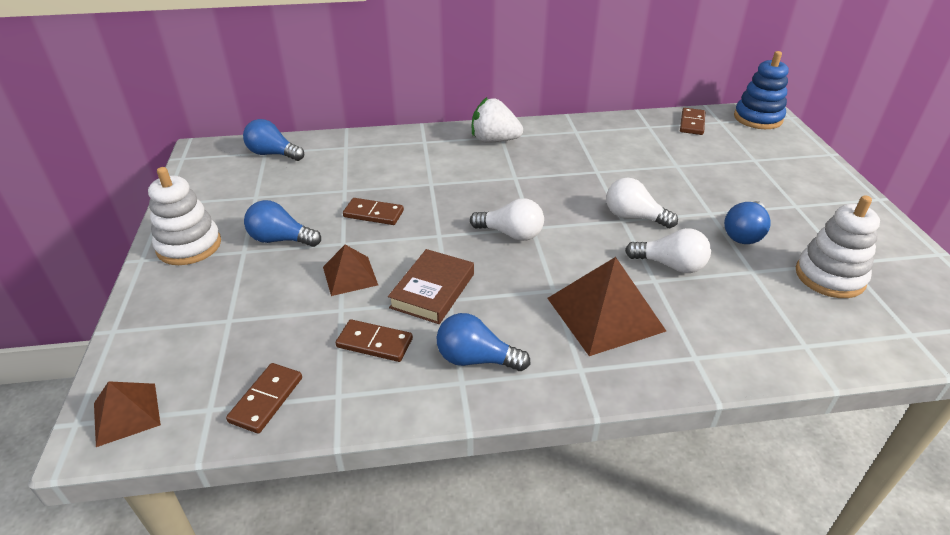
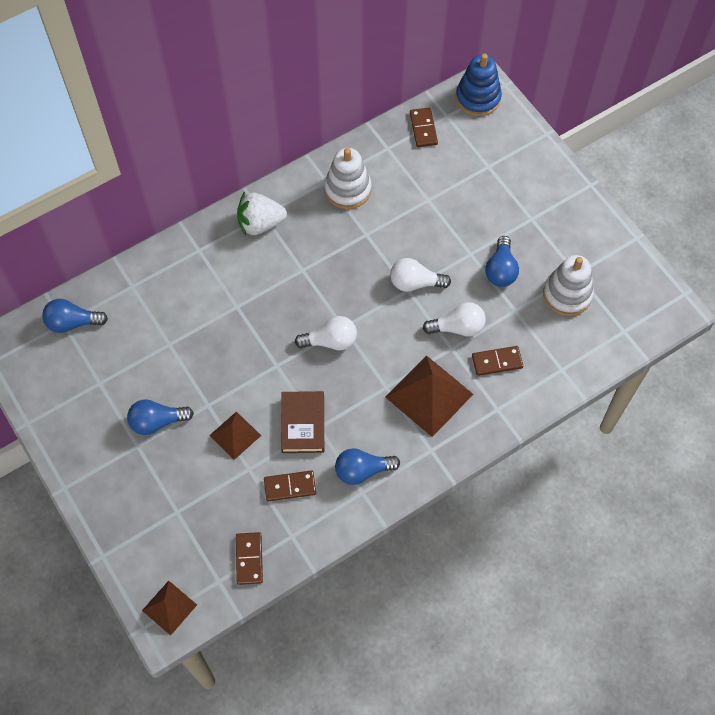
camera: 25 degrees left, 25 degrees up
white stacking toy [148,167,221,265] -> white stacking toy moved to [324,148,371,209]
brown domino [343,198,404,225] -> brown domino moved to [472,346,523,376]

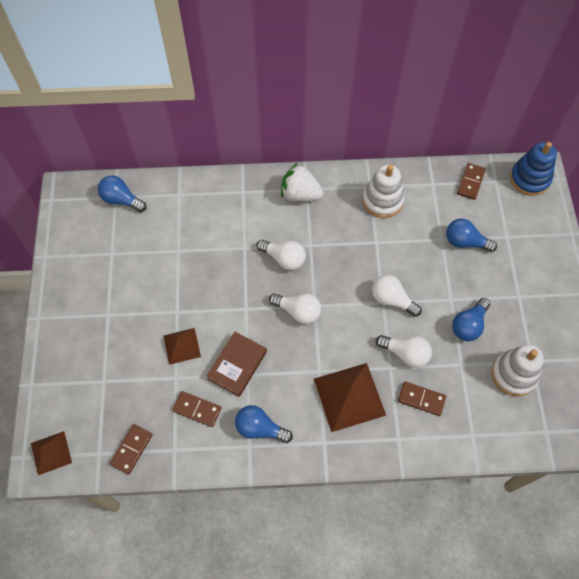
camera: 30 degrees right, 0 degrees up
blue light bulb [127,399,194,435] -> blue light bulb moved to [446,218,497,252]
none -> white light bulb [257,240,306,270]

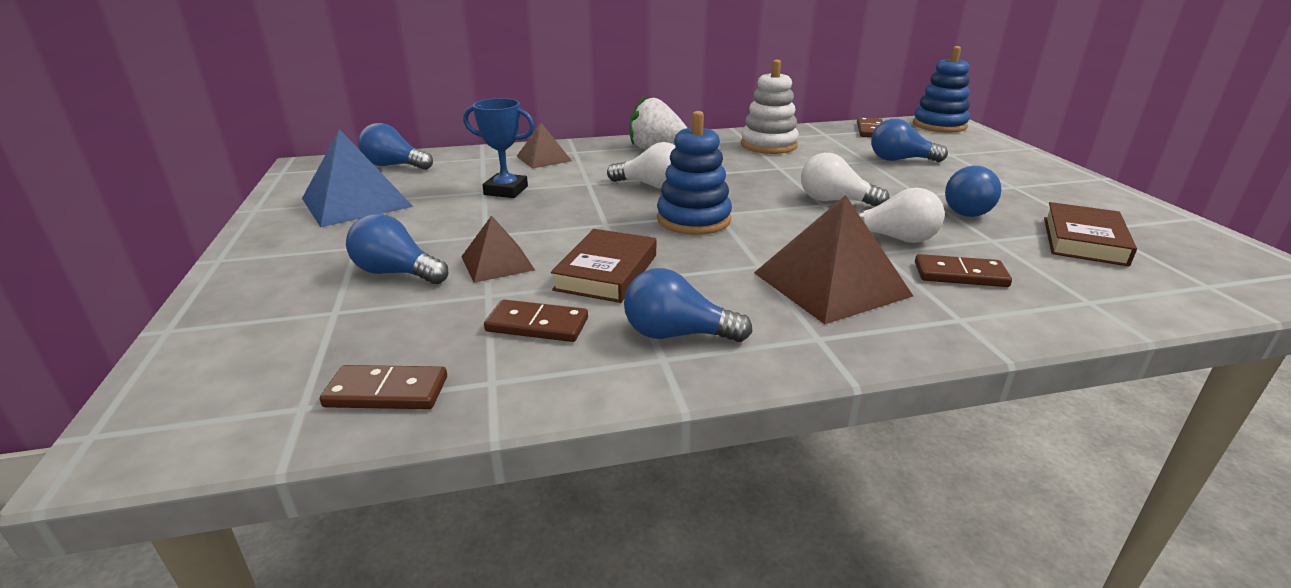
camera: 10 degrees left, 35 degrees down
brown pyramid [31,431,72,475] -> brown pyramid moved to [516,123,572,169]
brown domino [110,424,153,475] -> brown domino turned 75 degrees clockwise [320,365,447,409]
white light bulb [269,293,321,324] -> blue stacking toy [657,111,732,235]
white stacking toy [491,345,544,396] -> brown book [1044,202,1137,266]
none -> blue pyramid [302,129,413,227]
none -> blue light bulb [346,214,448,284]
none -> blue trophy [463,98,535,198]

